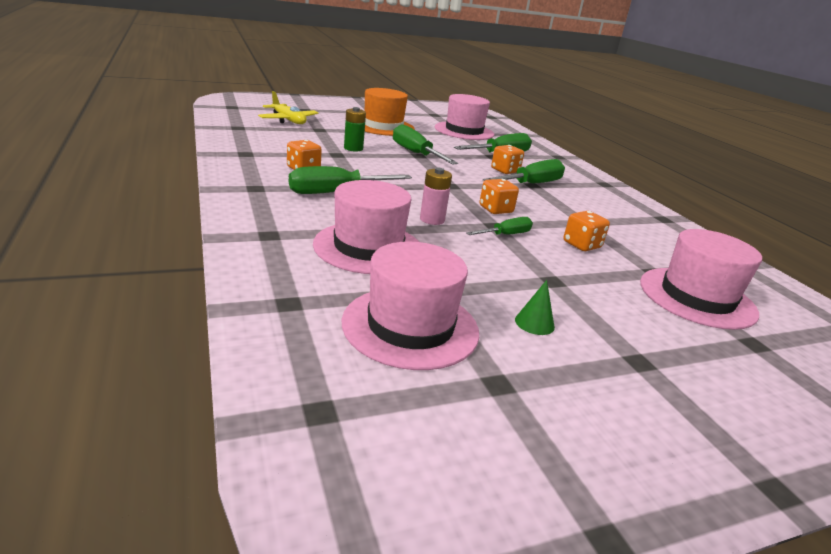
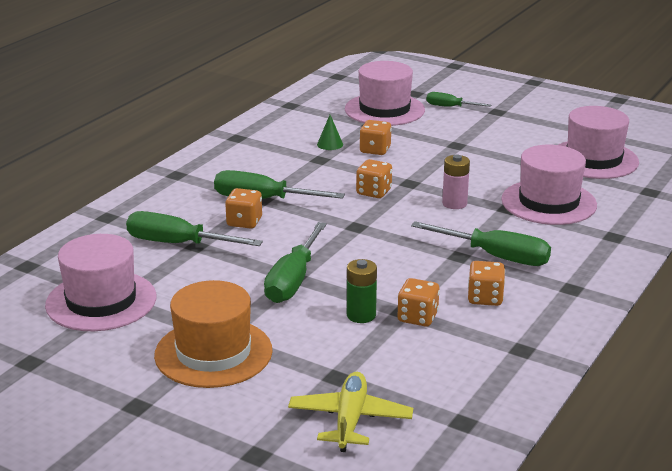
camera: 125 degrees left, 0 degrees up
green screwdriver [466,217,533,235] -> green screwdriver moved to [426,92,491,107]
green cone [515,280,555,335] -> green cone moved to [317,115,343,150]
none -> orange dice [398,278,440,327]

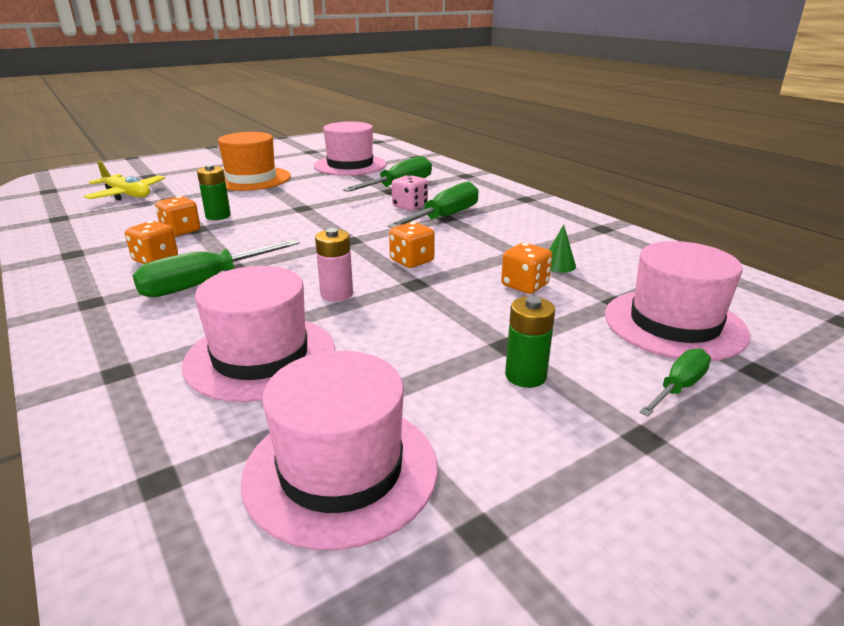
camera: 115 degrees right, 0 degrees up
orange dice [225,188,262,228] -> pink dice [392,175,428,211]
green screwdriver [264,222,327,303] -> none
none -> green battery [505,296,555,388]

